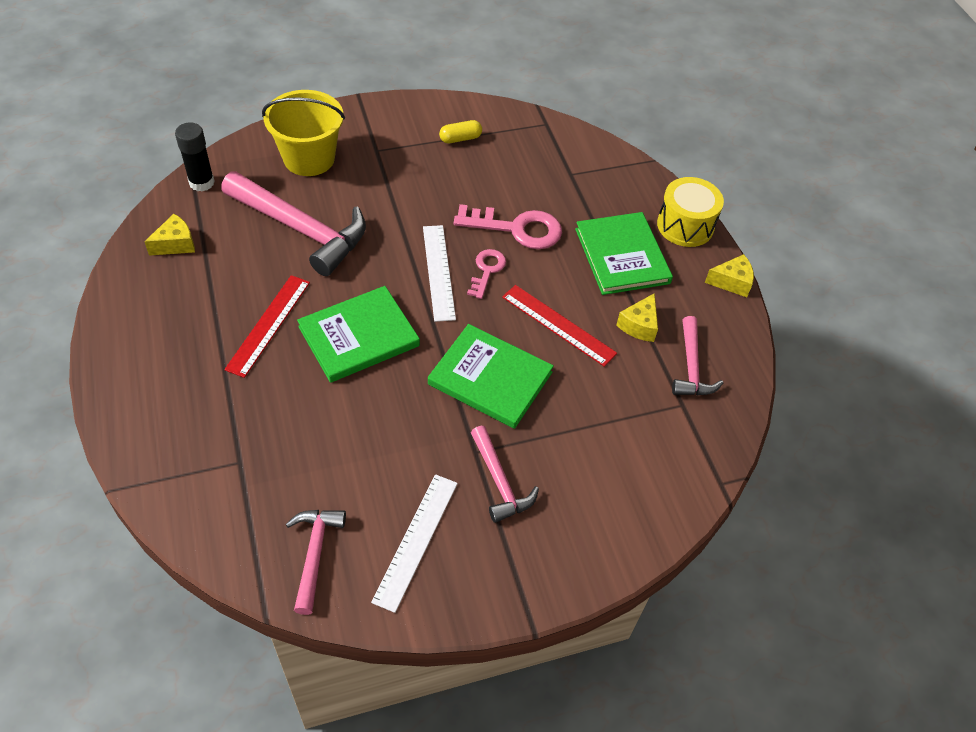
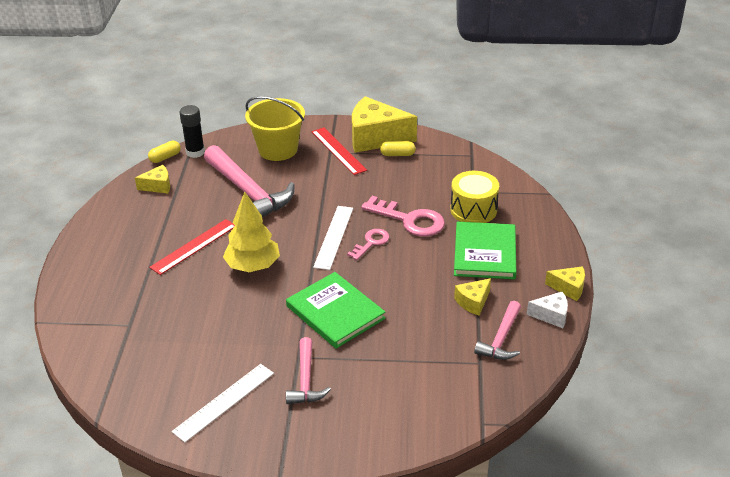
camera: 25 degrees right, 15 degrees down
pink hammer [286,510,346,615] -> none
green book [297,286,420,383] -> yellow tree [223,192,280,272]
red ruler [502,285,617,367] -> red ruler moved to [312,127,367,175]
yellow drum [657,177,724,247] -> yellow drum moved to [450,171,499,223]
none -> yellow capsule [148,141,181,163]
none -> yellow cheese [352,96,417,153]
none -> white cheese [527,292,568,328]

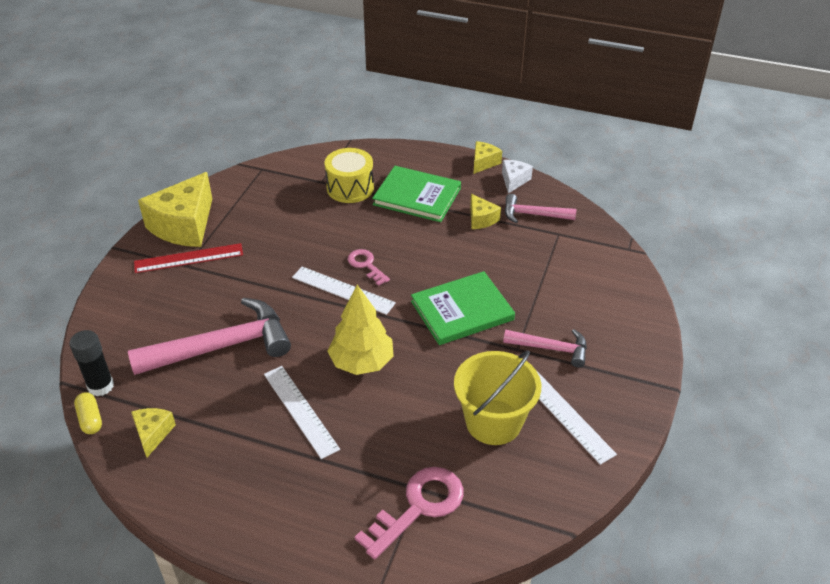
camera: 75 degrees left, 5 degrees up
red ruler [149,219,235,275] -> white ruler [264,366,340,459]
yellow bucket [245,96,305,161] -> yellow bucket moved to [454,350,541,445]
pink key [361,196,445,237] -> pink key moved to [355,467,464,559]
yellow capsule [380,141,416,156] -> none
pink hammer [474,301,521,360] -> pink hammer turned 150 degrees clockwise [505,194,576,223]

